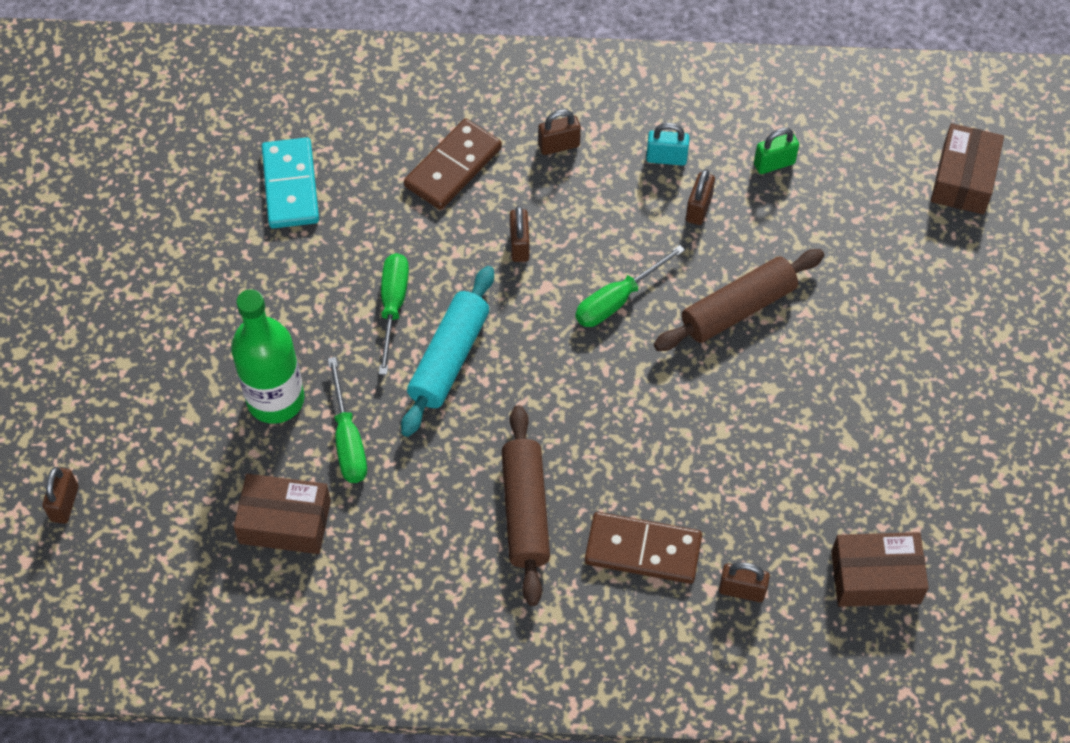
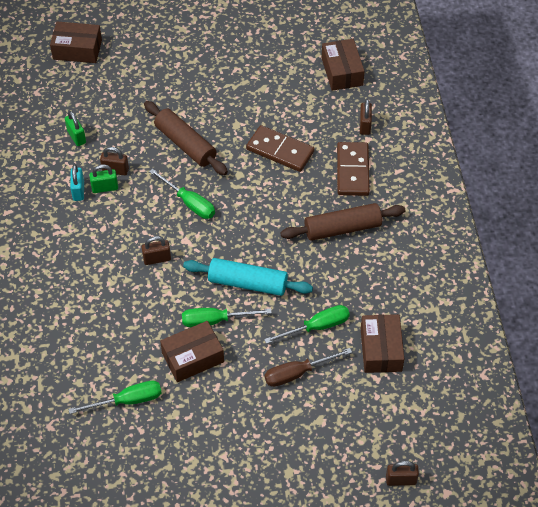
camera: 100 degrees left, 5 degrees down
green bottle [231,289,304,424] -> brown screwdriver [265,348,352,387]
turquoise domino [262,137,319,229] -> green screwdriver [68,381,161,414]
brown domino [404,119,502,210] -> brown domino moved to [246,125,315,172]
brown padlock [538,109,581,155] -> none
none -> green padlock [89,164,118,193]
none -> brown box [160,321,224,382]

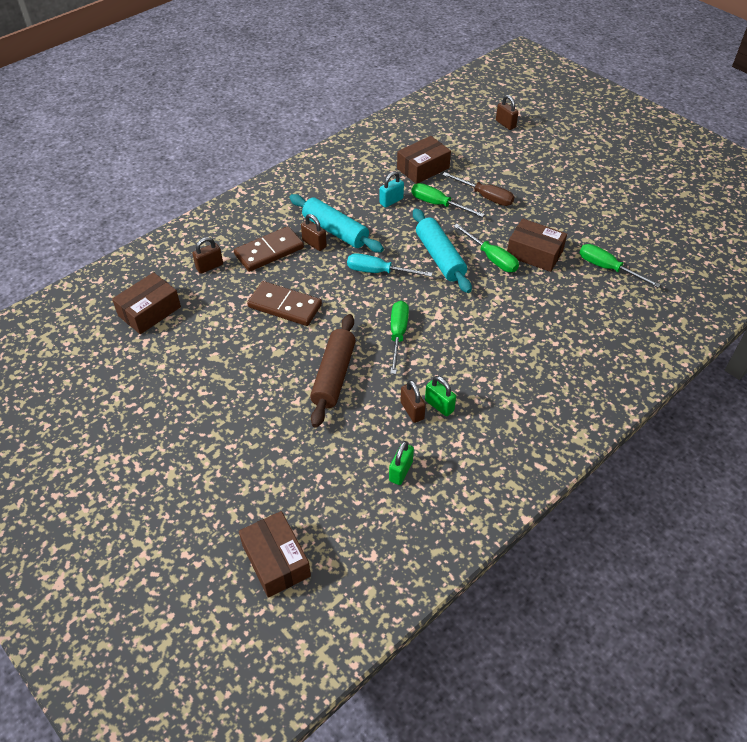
camera: 125 degrees left, 5 degrees down
turquoise padlock [70,165,84,201] -> turquoise padlock moved to [380,172,404,208]
brown padlock [141,236,171,265] -> brown padlock moved to [301,214,327,251]
brown domino [246,125,315,172] -> brown domino turned 60 degrees counterclockwise [247,281,322,326]
brown rolling pin [280,203,406,241] -> turquoise rolling pin [289,194,384,253]
none -> turquoise screwdriver [347,253,432,277]

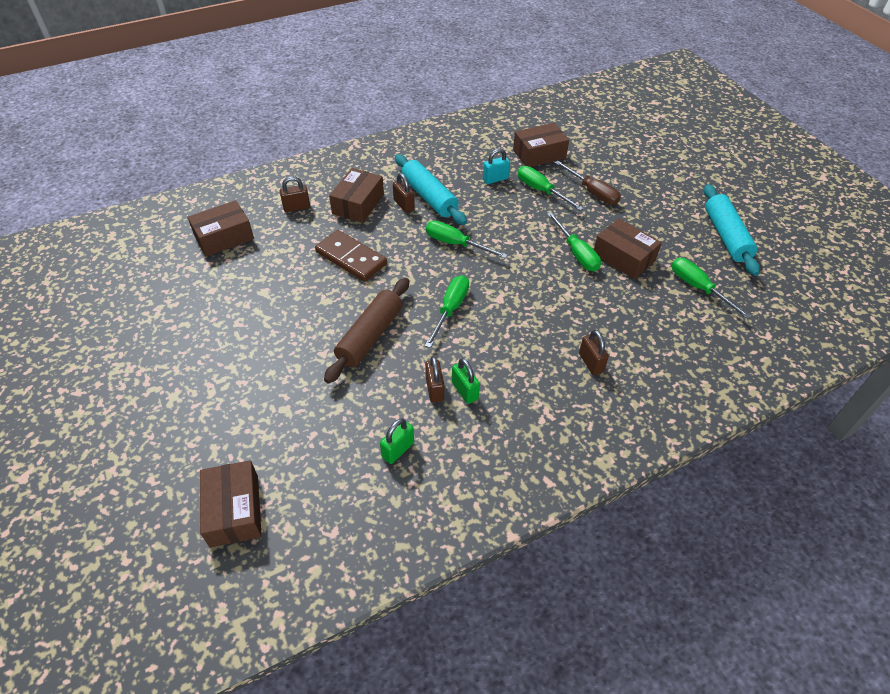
camera: 15 degrees right, 0 degrees up
brown domino [234,226,304,272] -> brown box [329,168,384,223]
turquoise screwdriver [347,253,432,277] -> green screwdriver [426,221,507,258]
turquoise rolling pin [413,208,472,293] -> turquoise rolling pin moved to [704,184,760,276]
brown padlock [496,95,519,130] -> brown padlock moved to [579,330,609,375]

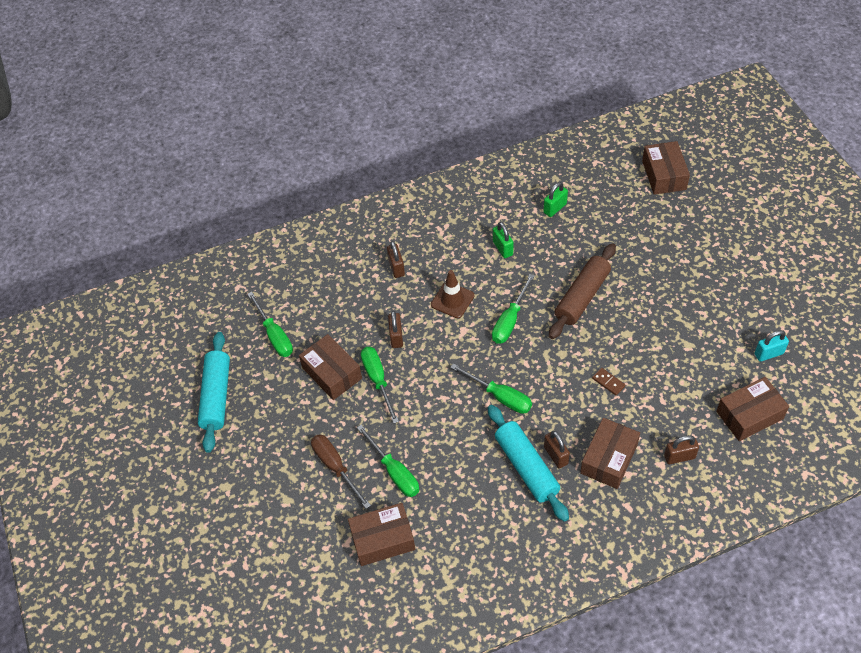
camera: 170 degrees left, 5 degrees up
brown domino [315,230,387,282] -> brown domino [592,368,625,395], size x0.44
brown padlock [425,356,444,403] -> brown padlock moved to [388,311,403,348]
turquoise padlock [483,148,510,184] -> turquoise padlock moved to [755,330,789,362]
none -> brown traffic cone [431,270,474,318]

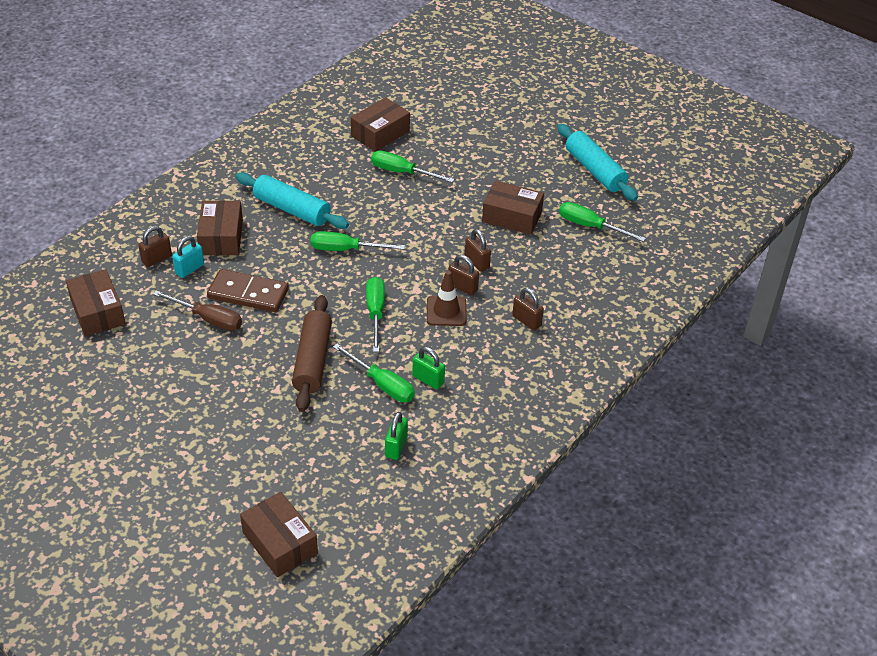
camera: 145 degrees right, 10 degrees down
brown screwdriver [311,434,371,509] -> brown screwdriver moved to [153,290,242,331]
green screwdriver [361,347,399,423] -> green screwdriver moved to [333,344,415,402]
brown padlock [544,431,570,468] -> brown padlock moved to [448,255,479,296]
brown domino [592,368,625,395] -> brown domino [207,269,289,312], size x2.27
brown box [716,377,789,441] -> brown box turned 60 degrees counterclockwise [66,269,126,336]
turquoise padlock [755,330,789,362] -> turquoise padlock moved to [172,236,204,278]

